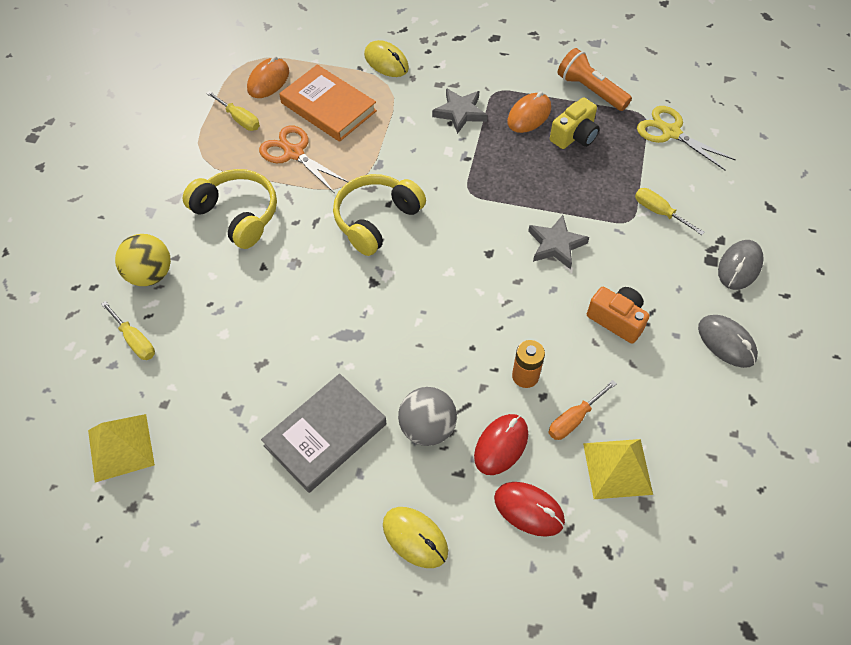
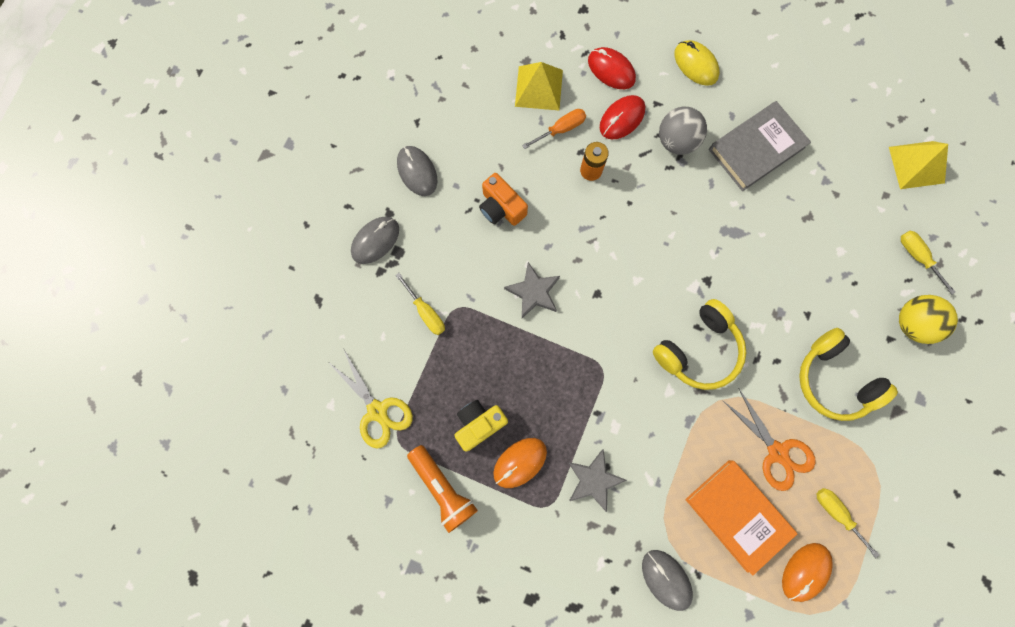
camera: 170 degrees left, 20 degrees up
yellow mouse [364,40,409,77] -> grey mouse [642,550,693,611]

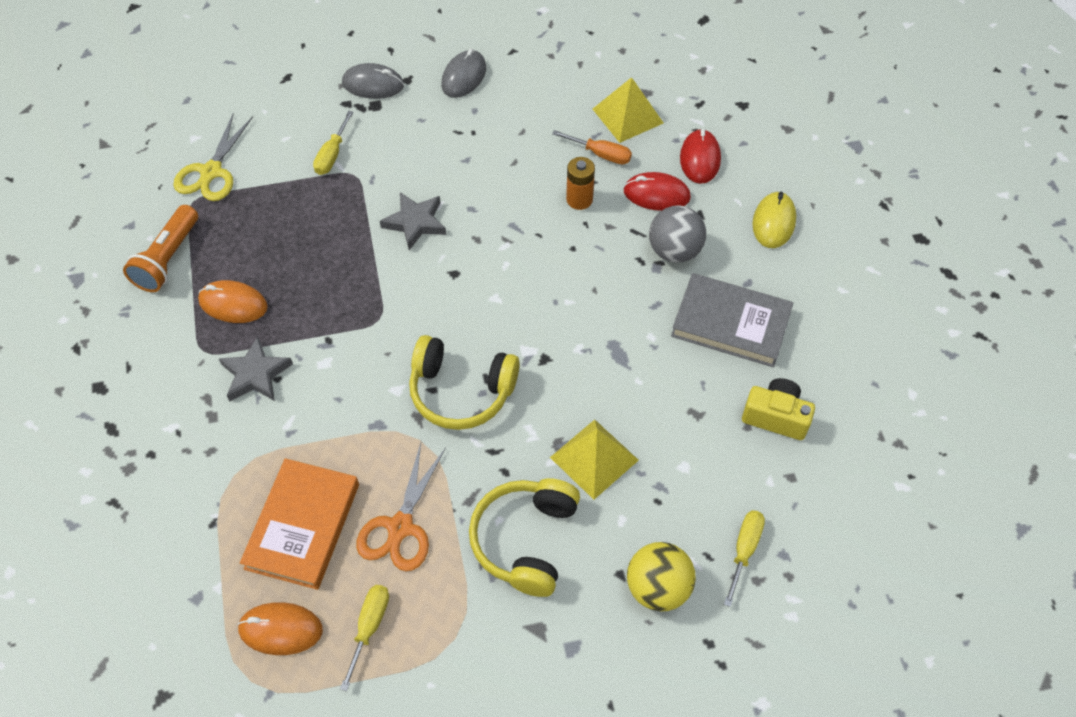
camera: 55 degrees right, 20 degrees down
yellow camera [454,400,508,452] -> yellow camera moved to [742,378,815,440]
orange camera [479,173,528,226] -> none
grey mouse [642,550,693,611] -> none
yellow pyramid [889,141,948,189] -> yellow pyramid moved to [550,420,639,500]

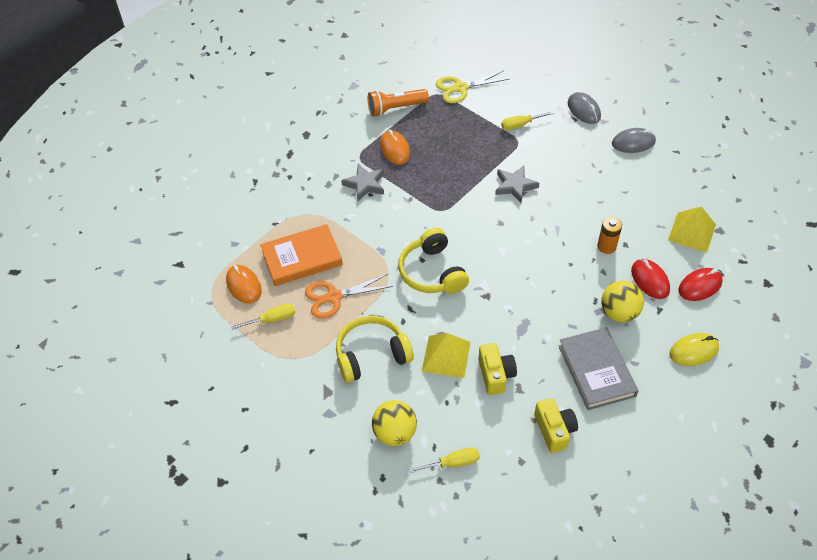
camera: 55 degrees right, 5 degrees down
orange screwdriver [552,130,632,165] -> none
grey ball [649,205,706,263] -> yellow ball [601,281,644,322]
none -> yellow camera [478,343,517,395]

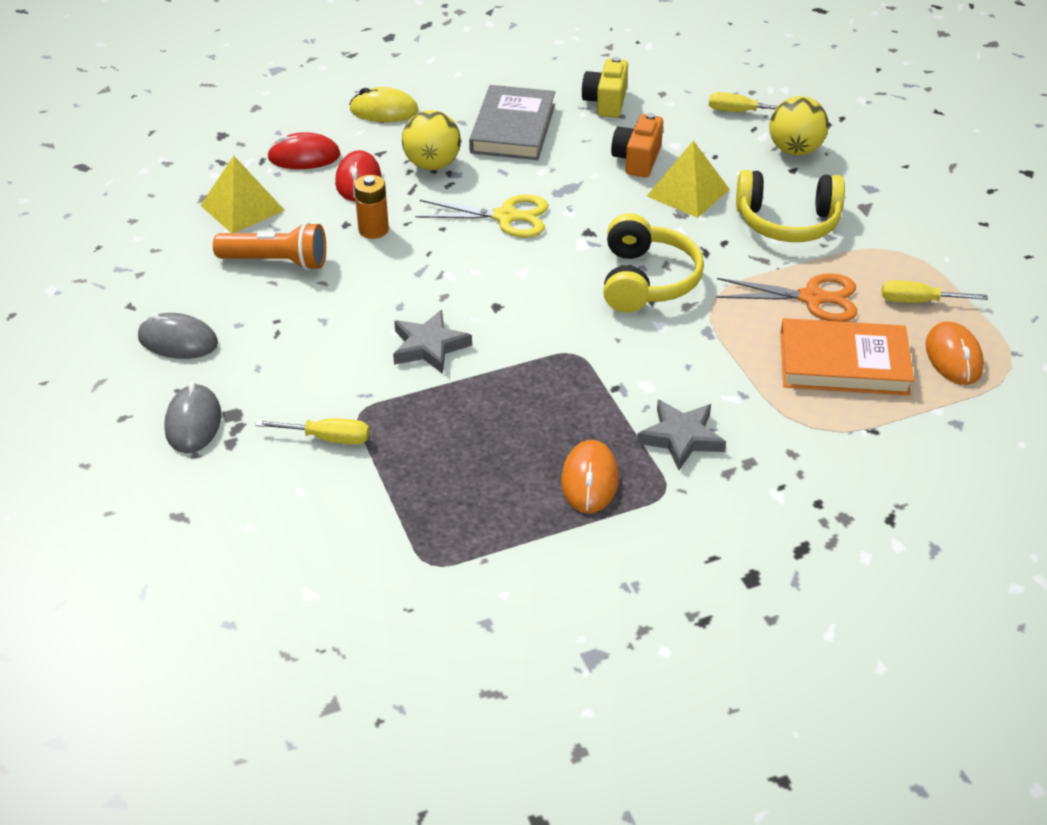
camera: 155 degrees left, 10 degrees down
orange flashlight [368,89,429,117] -> orange flashlight moved to [213,222,326,270]
yellow scissors [436,71,509,103] -> yellow scissors moved to [416,195,548,238]
yellow camera [478,343,517,395] -> orange camera [611,113,663,177]

